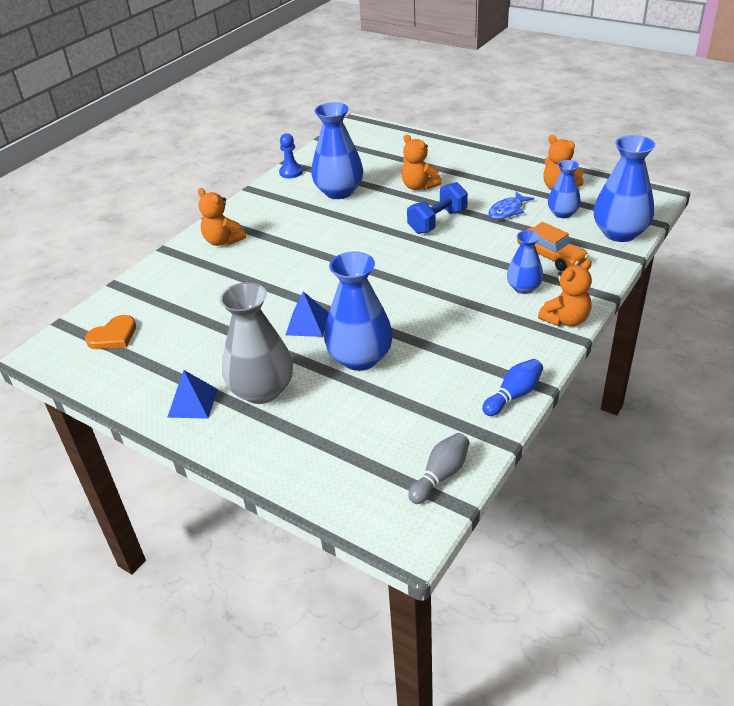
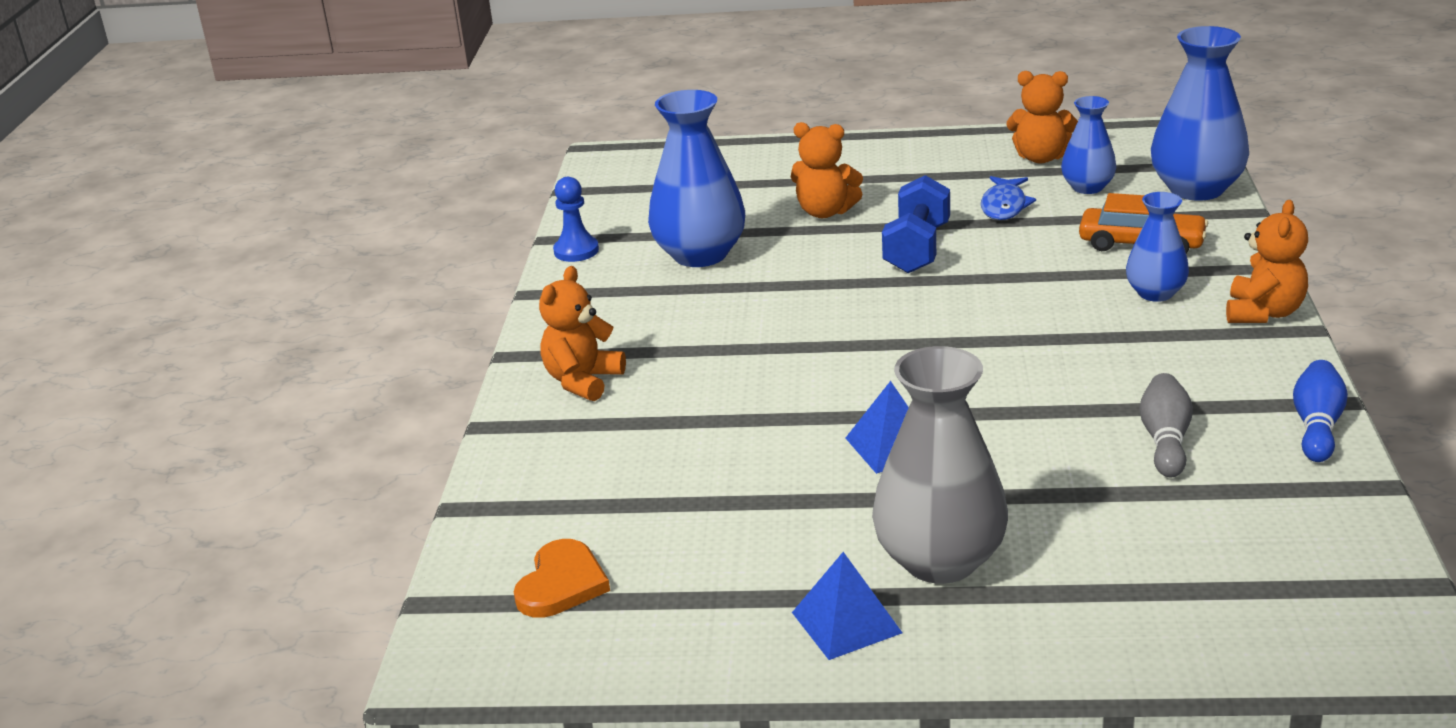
camera: 30 degrees left, 10 degrees down
orange teddy bear [198,188,246,246] -> orange teddy bear turned 105 degrees clockwise [539,266,626,401]
blue vase [324,251,393,371] -> none
grey bowling pin [408,433,470,504] -> grey bowling pin moved to [1139,373,1193,477]

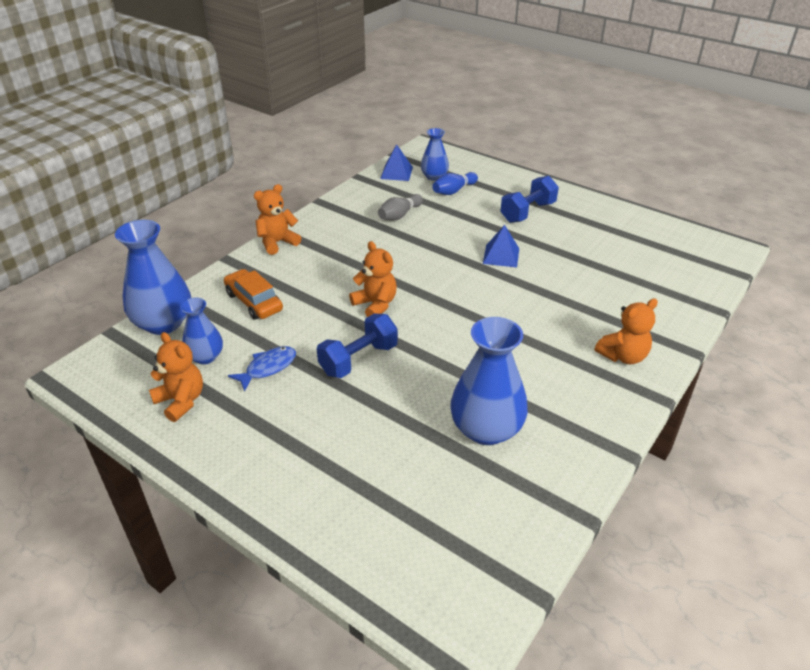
camera: 150 degrees left, 10 degrees up
orange heart [514,539,610,618] -> none
blue pawn [553,177,599,262] -> none
orange teddy bear [791,122,863,218] -> orange teddy bear moved to [349,241,397,317]
blue pyramid [792,552,902,660] -> blue pyramid moved to [380,144,413,181]
grey vase [872,346,1008,584] -> blue dumbbell [500,176,559,223]
blue vase [1126,192,1189,302] -> blue vase moved to [421,128,449,181]
blue bowling pin [1293,360,1348,462] -> blue bowling pin moved to [432,172,478,195]

